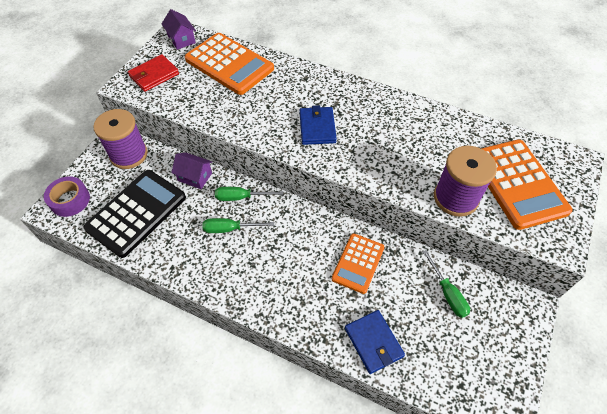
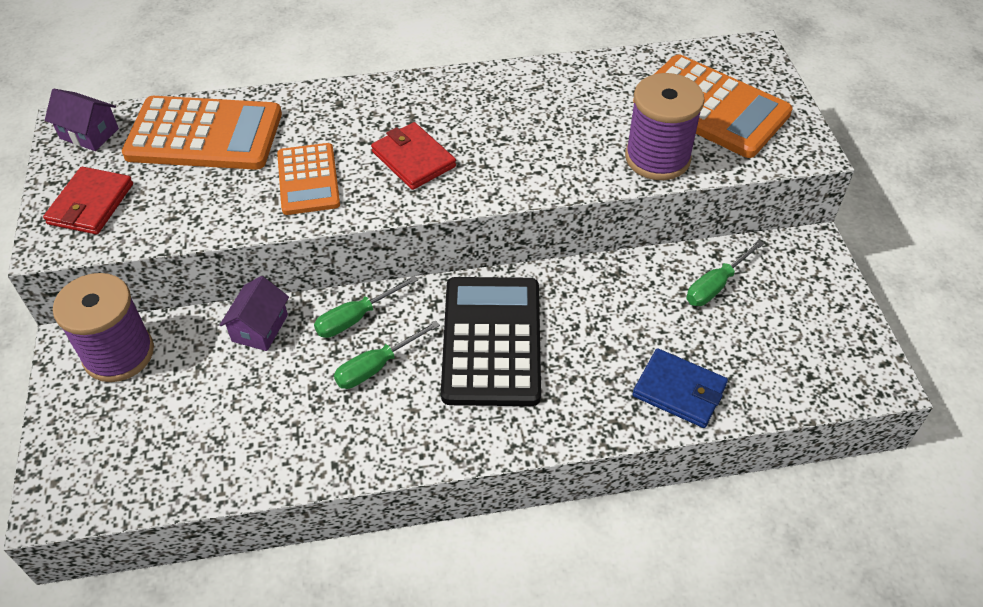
camera: 35 degrees left, 5 degrees down
purple tape [44,176,90,217] -> none
black calculator [83,170,186,258] -> black calculator moved to [441,277,541,406]
purple house [171,153,212,189] -> purple house turned 60 degrees counterclockwise [219,276,289,351]
blue wallet [300,105,337,145] -> red wallet [371,122,456,190]
orange calculator [332,233,384,294] -> orange calculator moved to [277,143,340,215]
green screwdriver [423,250,470,318] -> green screwdriver turned 105 degrees clockwise [687,240,764,306]

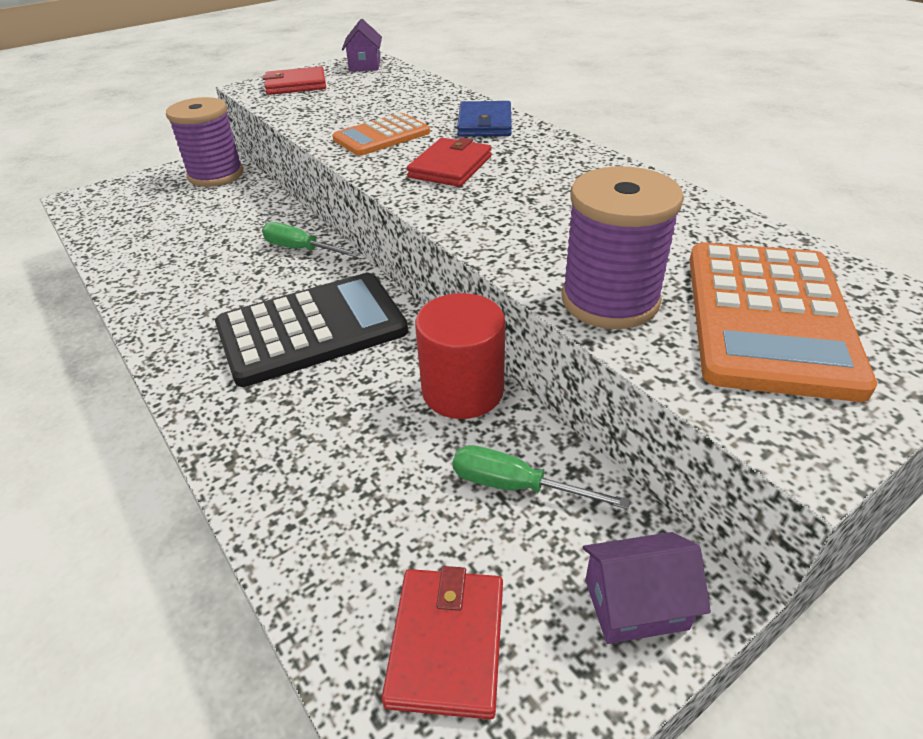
camera: 65 degrees right, 10 degrees down
orange calculator [122,96,282,170] -> none
purple house [219,276,289,351] -> purple house moved to [583,532,711,644]
green screwdriver [334,321,440,389] -> none
blue wallet [632,348,728,428] -> blue wallet moved to [457,101,512,137]
none -> red wallet [382,566,503,720]
none -> red cylinder [415,293,505,419]

